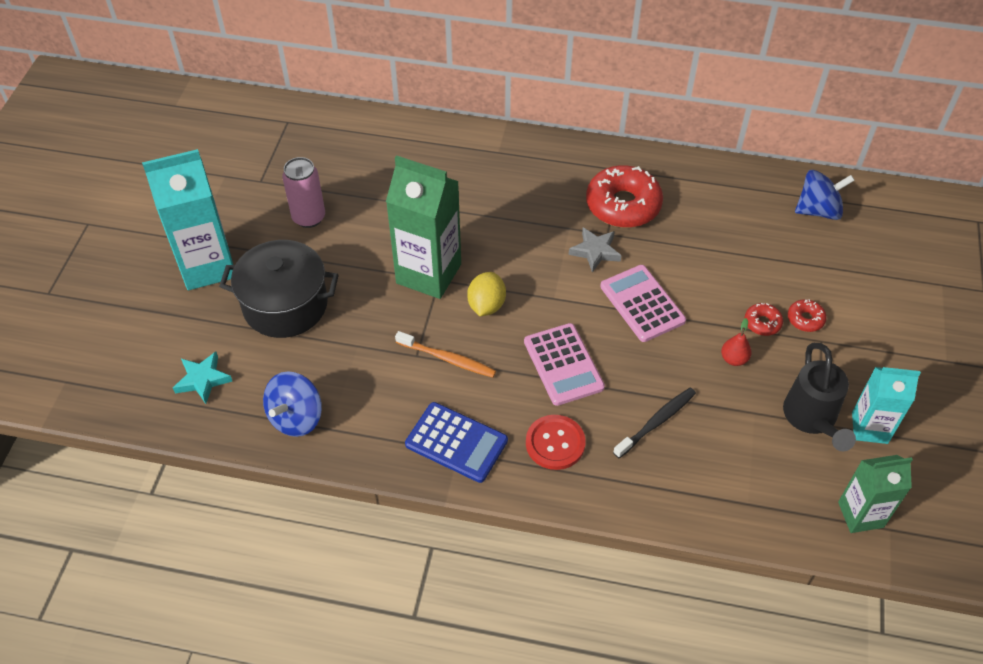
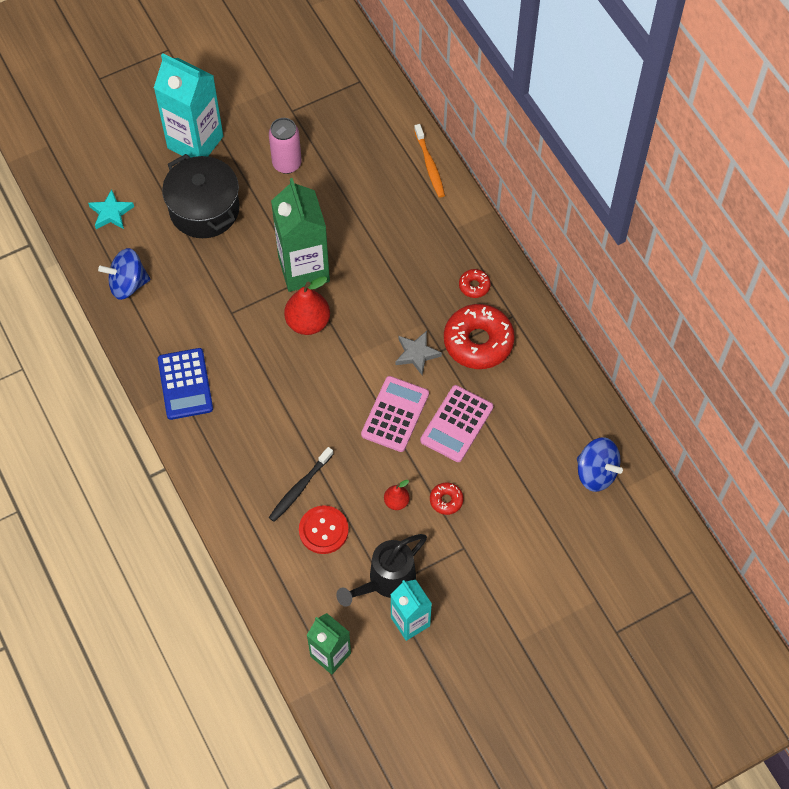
camera: 50 degrees right, 10 degrees up
orange toothbrush [395,331,496,378] -> orange toothbrush moved to [414,124,445,198]
yellow lemon [467,272,506,316] -> red pear [284,276,330,335]
pink calculator [524,323,605,406] -> pink calculator moved to [420,385,493,462]
red button [526,415,586,470] -> red button moved to [299,505,349,554]
black toothbrush [613,388,696,458] -> black toothbrush turned 120 degrees clockwise [269,447,333,522]
red donut [788,299,827,332] -> red donut moved to [459,269,491,298]

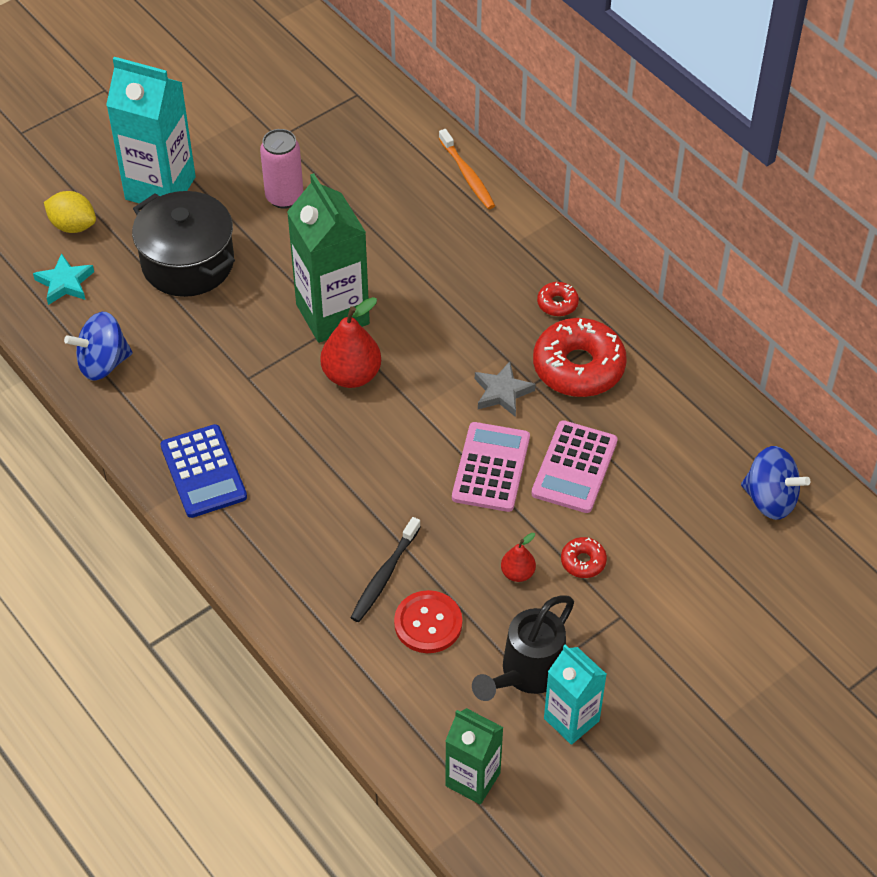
camera: 10 degrees left, 10 degrees down
none -> yellow lemon [44,191,96,233]

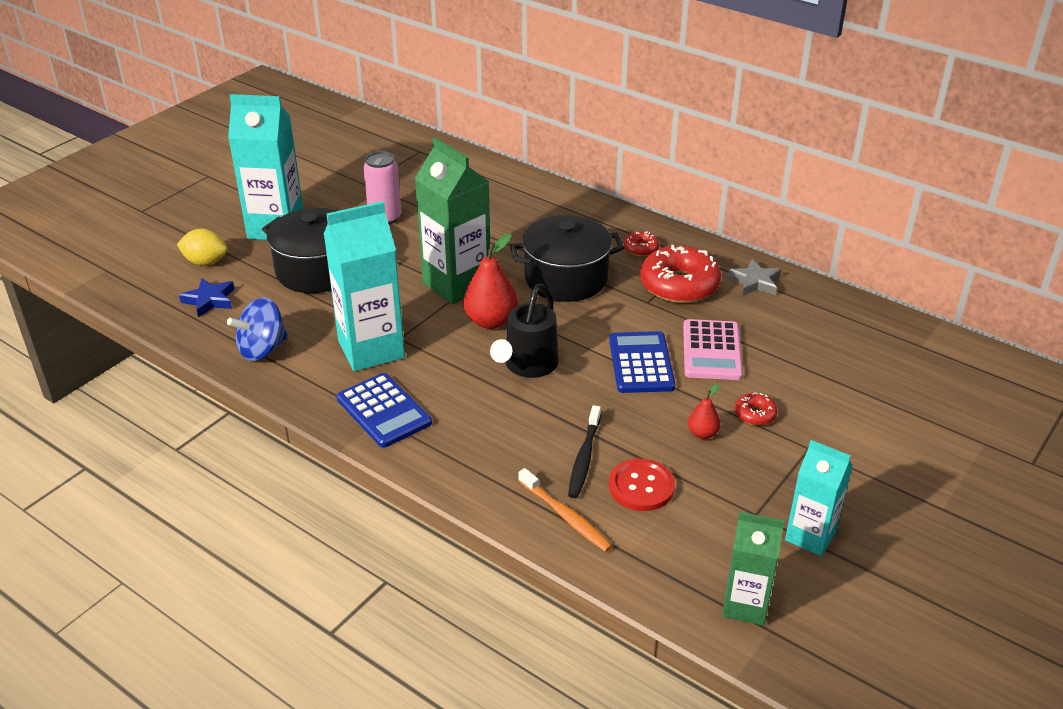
camera: 15 degrees left, 15 degrees down
turquoise star [33,253,94,305] -> blue star [179,278,234,318]
orange toothbrush [439,129,495,209] -> orange toothbrush moved to [518,468,612,552]
pink calculator [452,422,530,512] -> blue calculator [609,331,675,393]
black watering can [472,595,574,701] -> black watering can moved to [490,284,559,378]
grey star [475,361,536,417] -> grey star moved to [727,259,781,296]
blue spinning top [741,446,810,520] -> none
none -> turquoise carton [324,201,405,371]
none -> black pot [510,215,624,302]

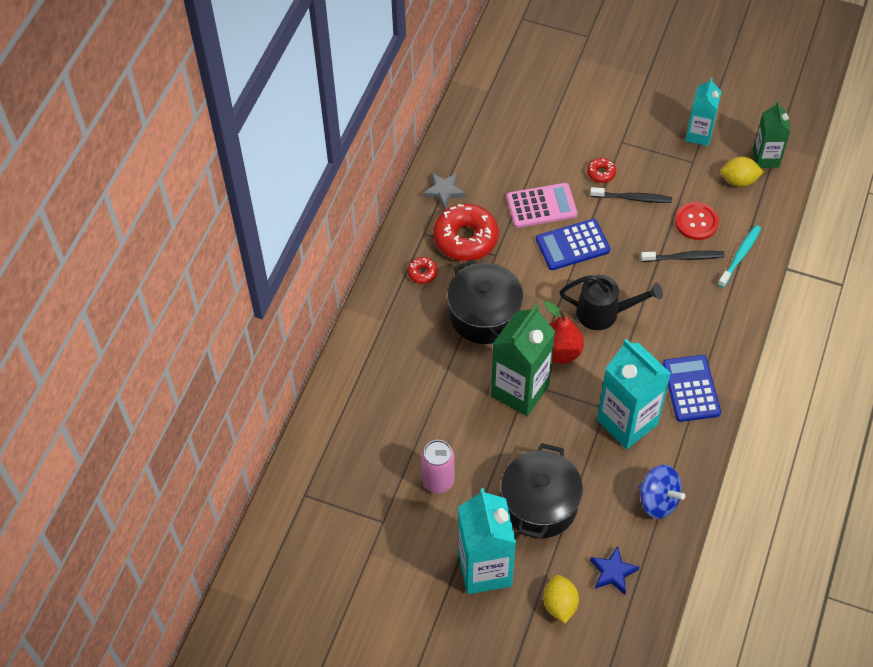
camera: 105 degrees left, 20 degrees up
blue calculator [337,373,432,448] -> blue calculator turned 45 degrees counterclockwise [663,355,721,422]
orange toothbrush [518,468,612,552] -> turquoise toothbrush [718,225,761,288]
red pear [688,384,721,439] -> black toothbrush [590,187,672,203]
none -> yellow lemon [720,157,764,187]

